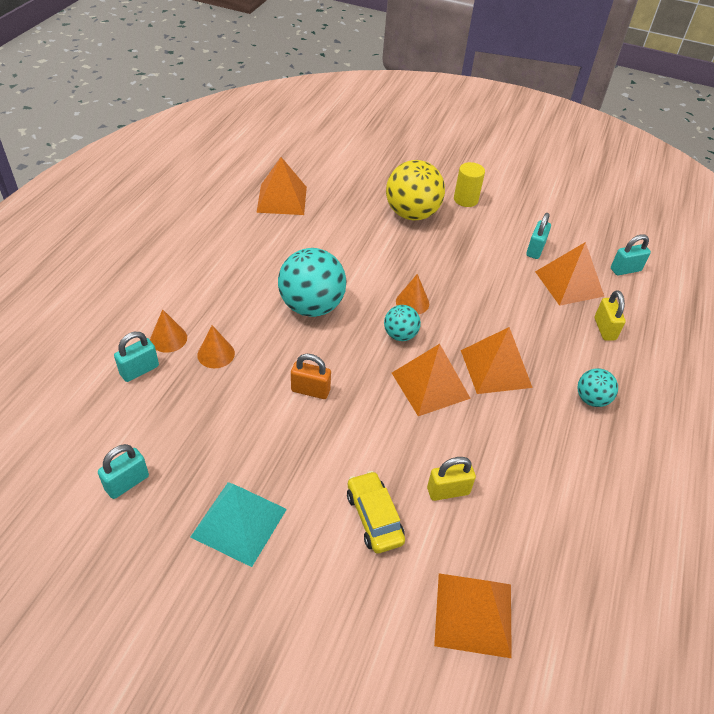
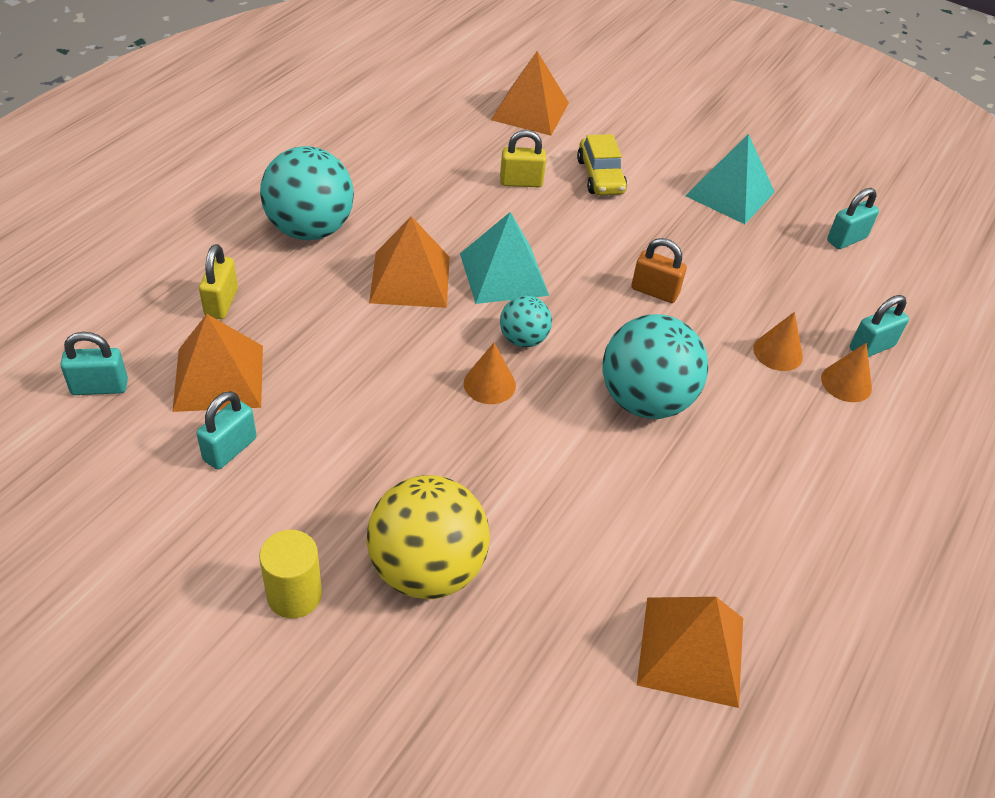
camera: 170 degrees left, 0 degrees up
orange pyramid [392,344,471,416] -> turquoise pyramid [460,212,549,304]
turquoise ball [577,368,618,407] -> turquoise ball [260,146,354,240], size x1.89

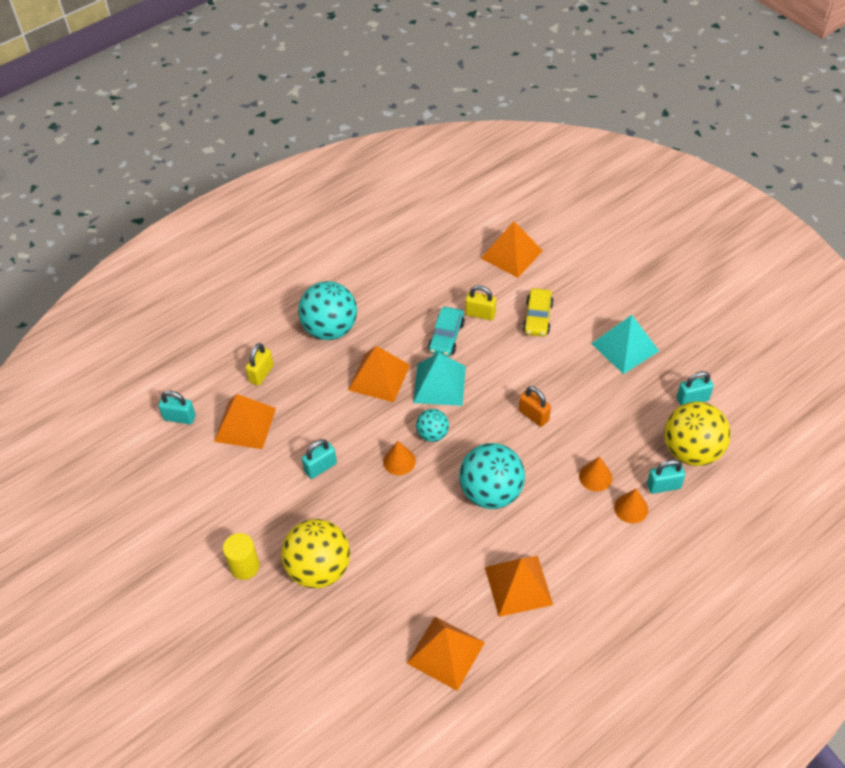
camera: 25 degrees right, 5 degrees up
turquoise padlock [196,391,257,470] -> turquoise padlock moved to [302,439,337,479]
none -> turquoise car [428,307,465,357]
none -> orange pyramid [485,556,553,617]
none -> yellow ball [664,401,731,466]

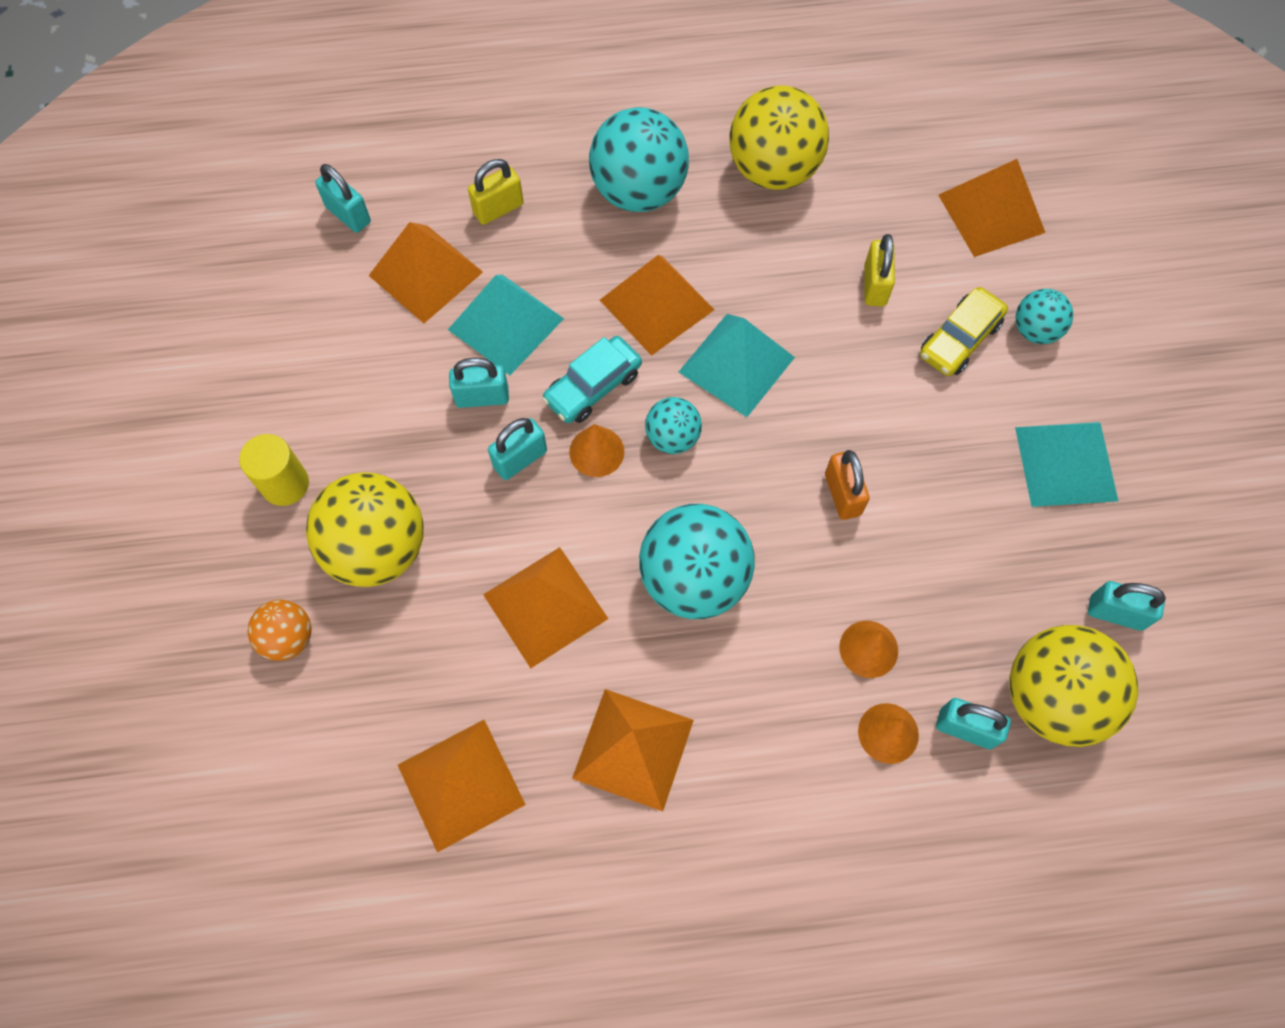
camera: 30 degrees right, 15 degrees up
turquoise car [428,307,465,357] -> turquoise car moved to [542,336,642,423]
yellow padlock [465,285,496,321] -> yellow padlock turned 45 degrees clockwise [864,234,895,306]
none -> orange ball [247,600,312,661]
none -> turquoise pyramid [448,275,564,375]
none -> orange pyramid [483,547,608,668]
none -> turquoise padlock [488,418,547,480]
none -> yellow ball [729,85,829,190]
none -> turquoise ball [1016,289,1073,344]

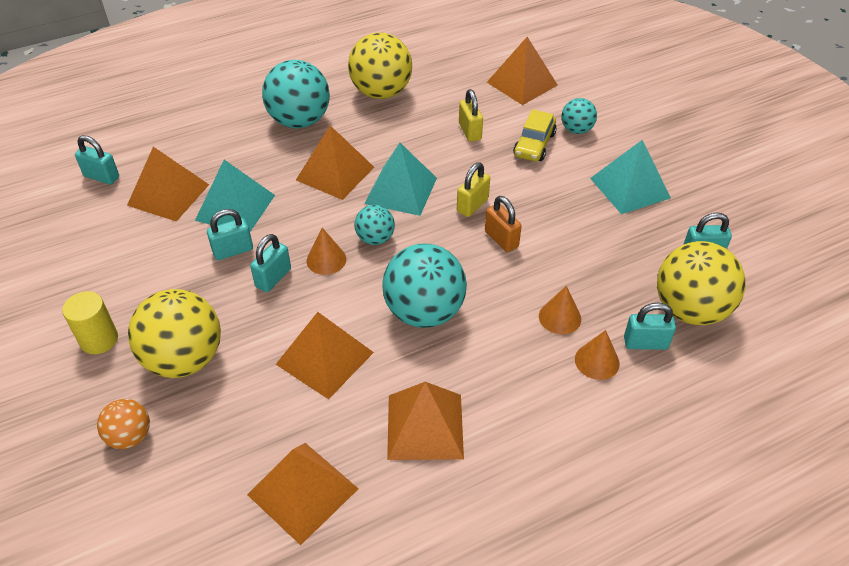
camera: 20 degrees left, 20 degrees down
yellow padlock [468,159,524,225] -> yellow padlock moved to [457,162,490,217]
turquoise car [542,336,642,423] -> none

